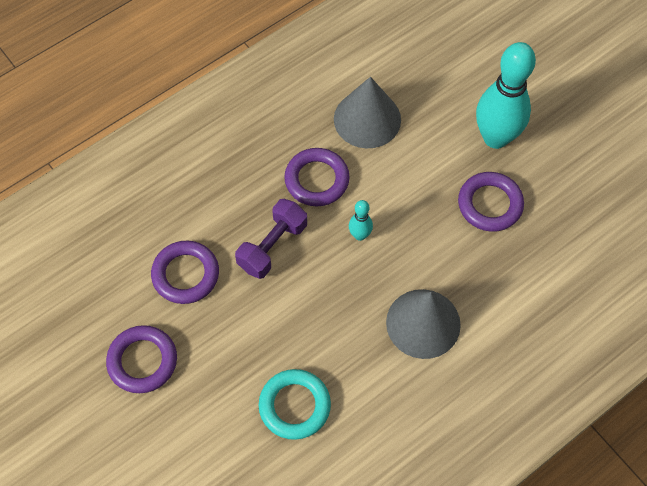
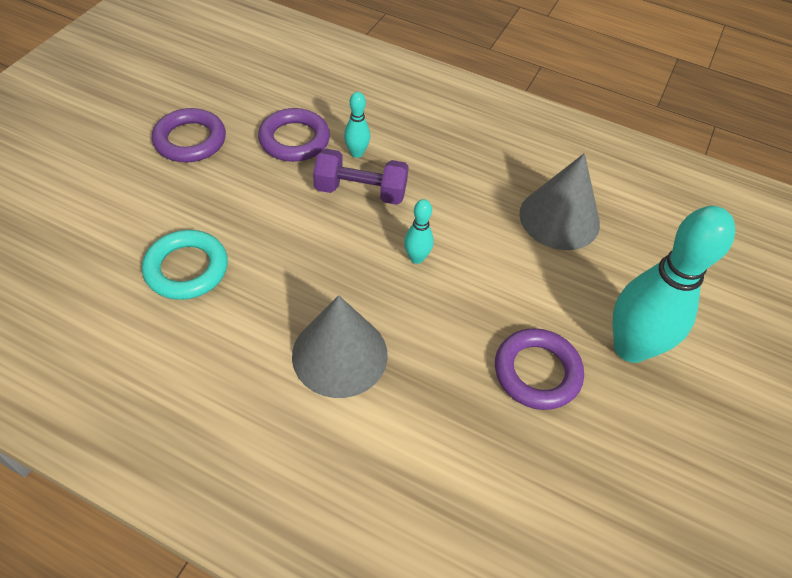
camera: 60 degrees right, 10 degrees down
purple ring [284,148,350,206] -> none
none -> turquoise bowling pin [344,92,370,158]

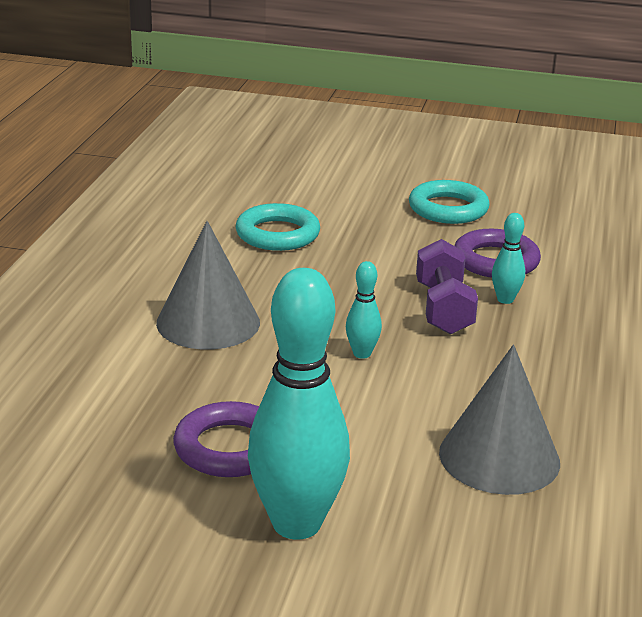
camera: 80 degrees right, 25 degrees down
purple ring [152,108,226,162] -> turquoise ring [409,180,490,224]

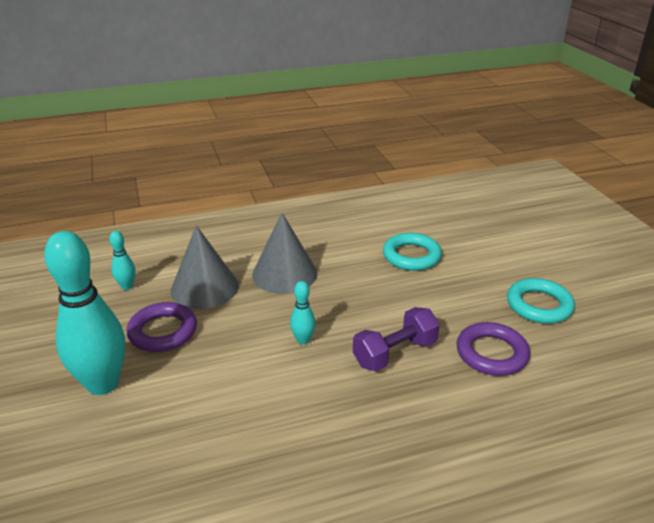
camera: 60 degrees right, 5 degrees up
grey cone [439,345,560,495] -> grey cone moved to [171,225,239,309]
turquoise bowling pin [492,213,525,304] -> turquoise bowling pin moved to [109,231,136,290]

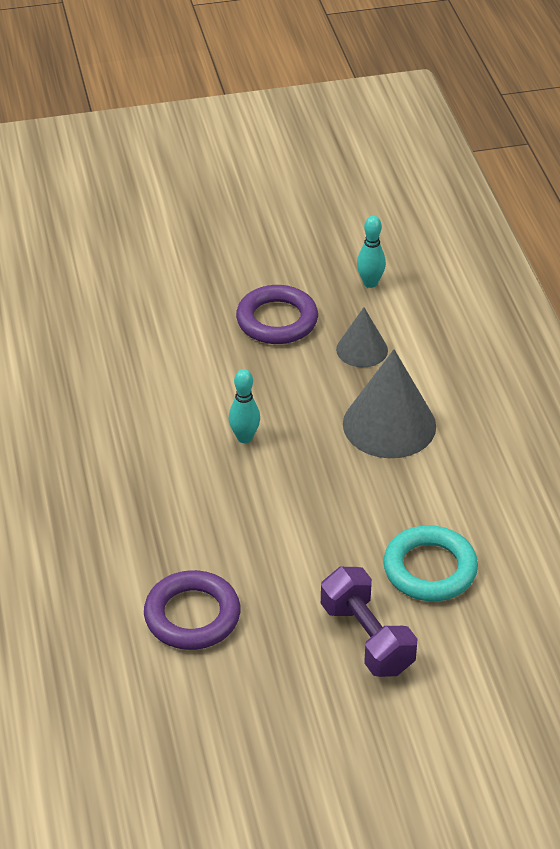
camera: 95 degrees right, 10 degrees up
turquoise bowling pin [44,231,125,395] -> none
grey cone [171,225,239,309] -> grey cone [336,307,388,367], size x0.58
purple dumbbell [353,307,440,371] -> purple dumbbell moved to [321,567,417,677]
turquoise ring [507,278,575,324] -> none

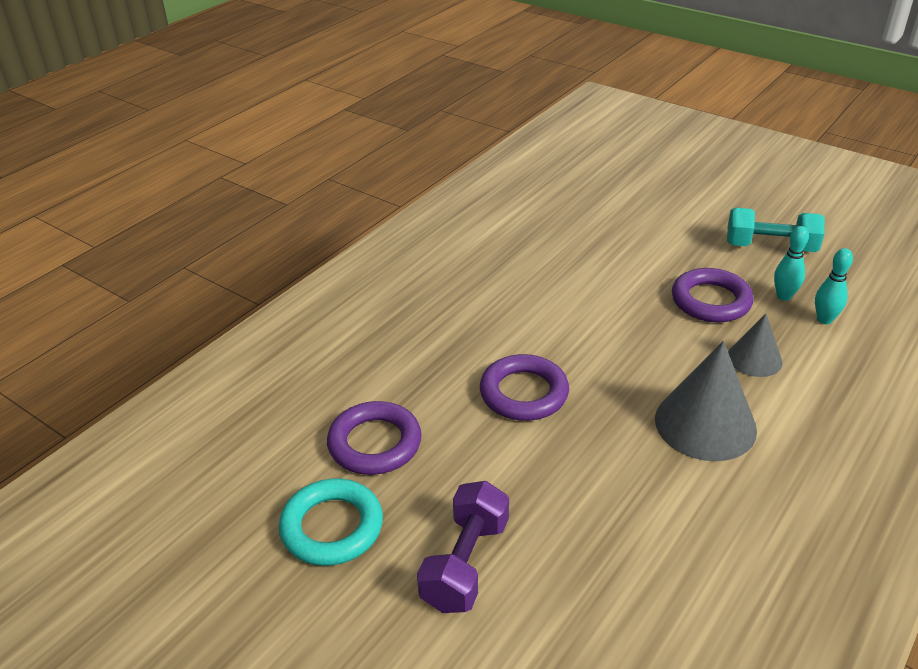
camera: 50 degrees right, 5 degrees down
turquoise bowling pin [229,369,260,443] -> turquoise bowling pin moved to [774,226,809,301]
turquoise ring [383,525,478,601] -> turquoise ring moved to [279,478,383,566]
none -> purple ring [480,354,569,421]
none -> turquoise dumbbell [727,208,825,252]

